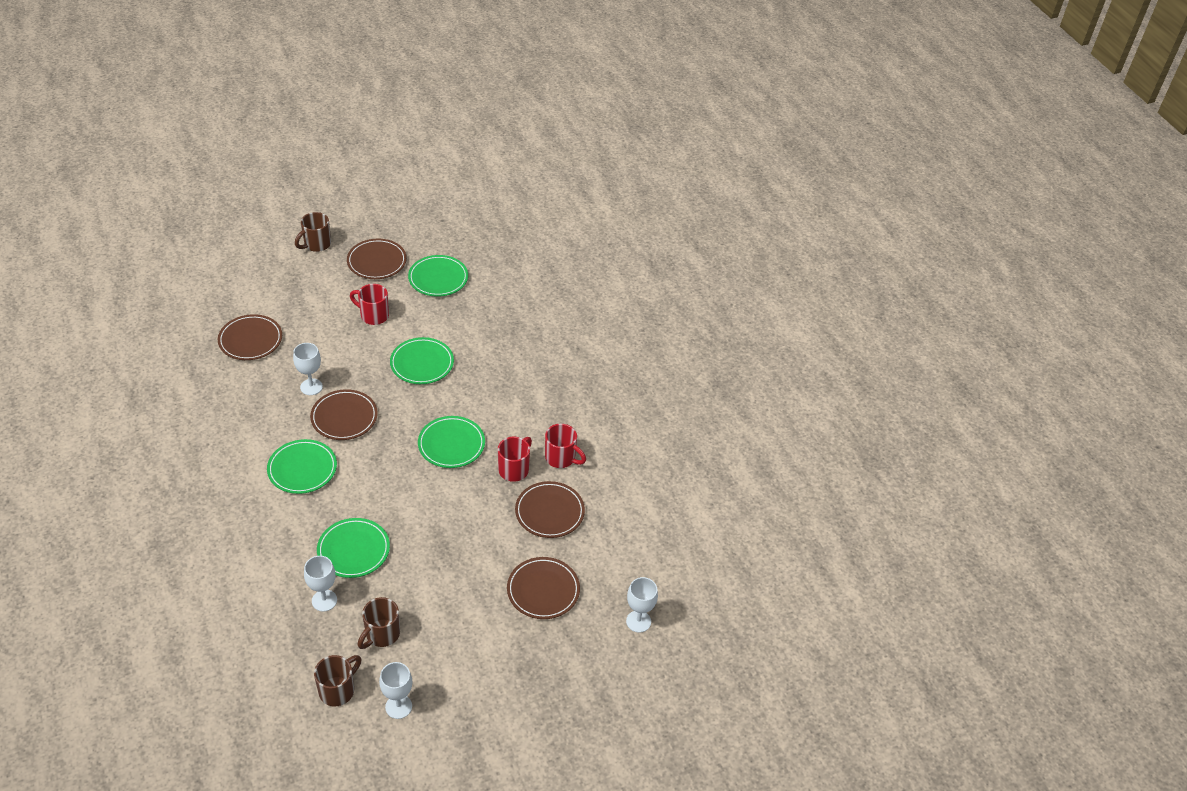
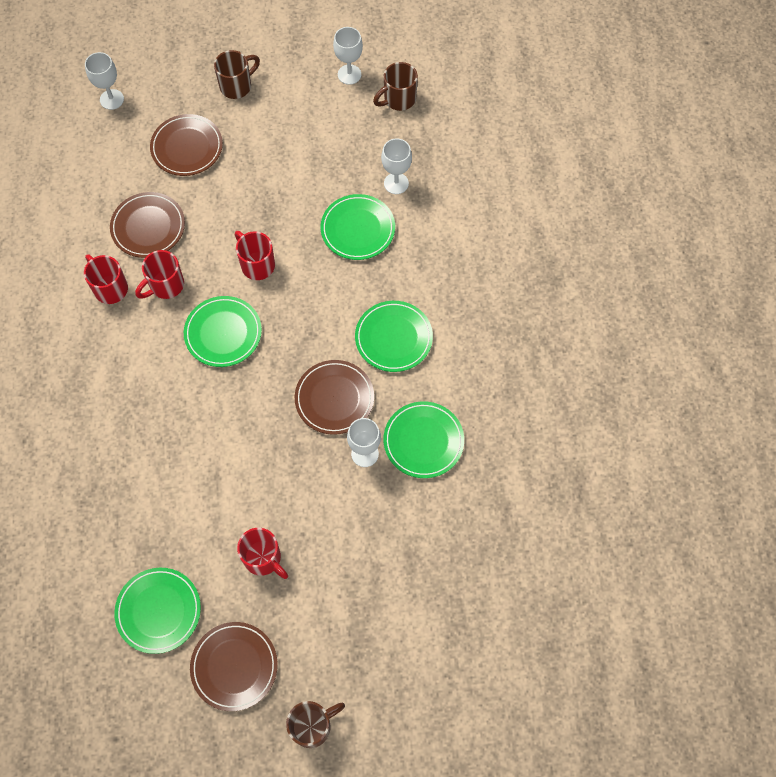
camera: 160 degrees left, 20 degrees up
brown plate [218,314,282,360] -> none
brown mug [358,597,400,649] -> brown mug moved to [214,50,260,99]
green plate [390,337,454,384] -> green plate moved to [383,401,464,478]
none -> red mug [235,231,275,280]

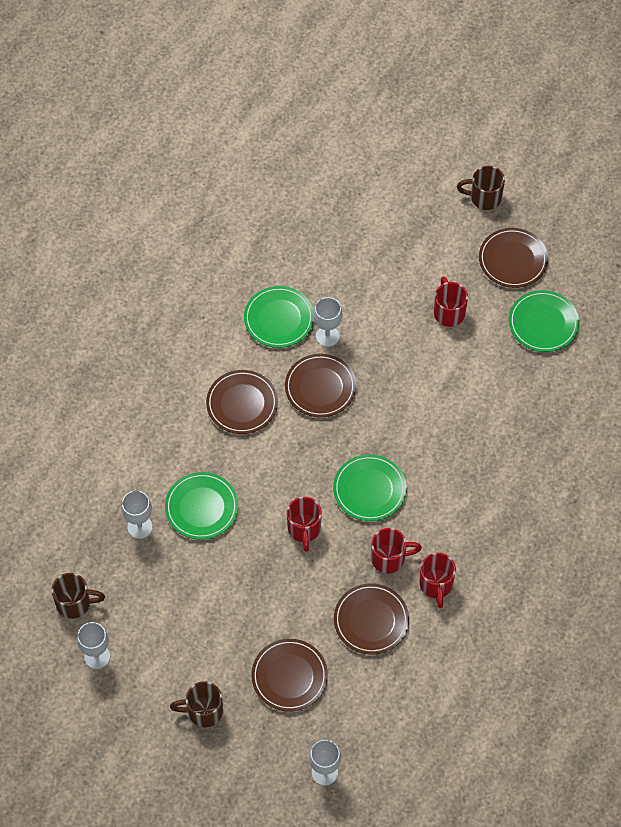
camera: 145 degrees left, 5 degrees down
green plate [355,301,433,372] -> brown plate [206,370,278,434]

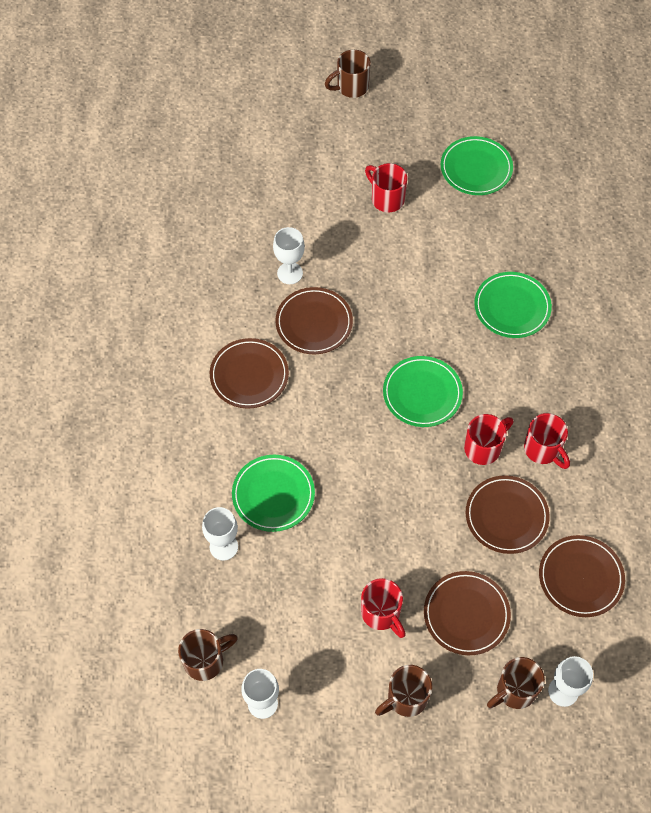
camera: 30 degrees left, 0 degrees up
green plate [244,286,314,348] -> green plate moved to [474,272,552,338]
red mug [287,497,322,552] -> red mug moved to [361,578,406,638]
brown plate [479,228,548,288] -> brown plate moved to [539,535,625,617]
none -> brown mug [487,657,545,709]

